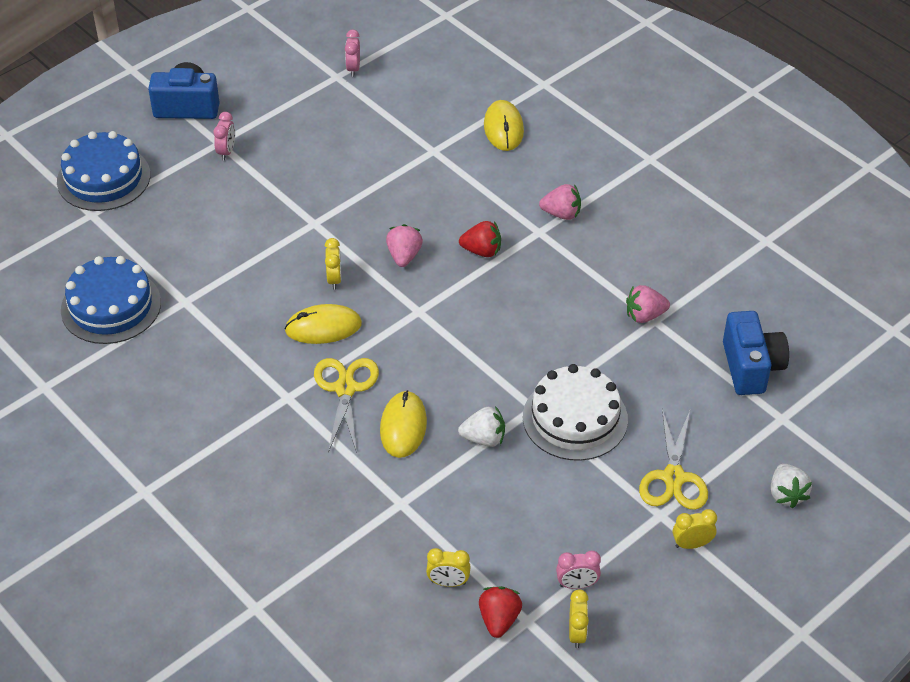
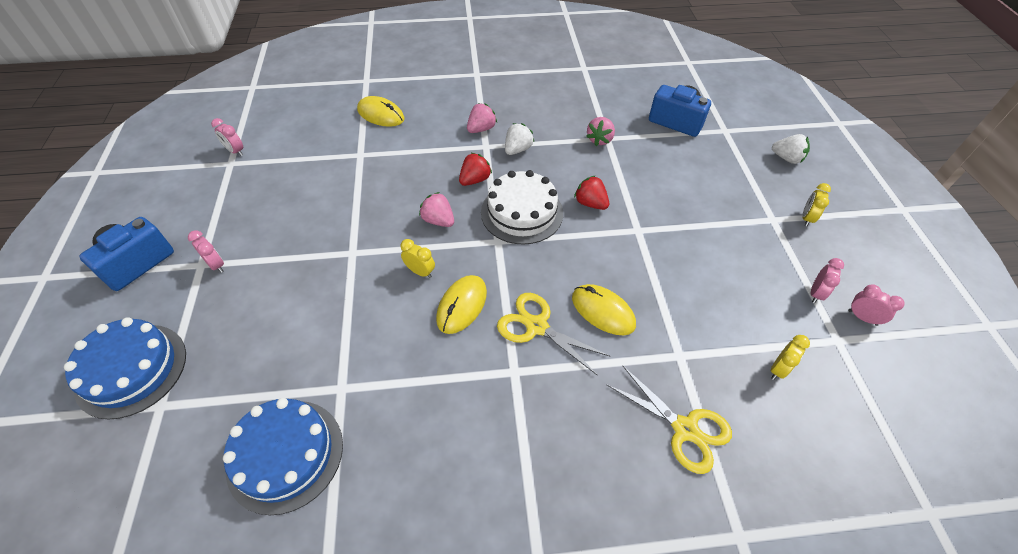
camera: 55 degrees left, 5 degrees up
white strawberry [458,406,505,447] -> white strawberry moved to [505,123,534,155]
red strawberry [479,586,522,638] -> red strawberry moved to [574,175,609,210]
white cake [523,364,628,461] -> white cake moved to [481,170,563,245]
yellow clock [569,589,589,648] -> pink clock [848,284,905,326]
yellow scissors [639,409,708,510] -> yellow scissors moved to [607,365,732,474]

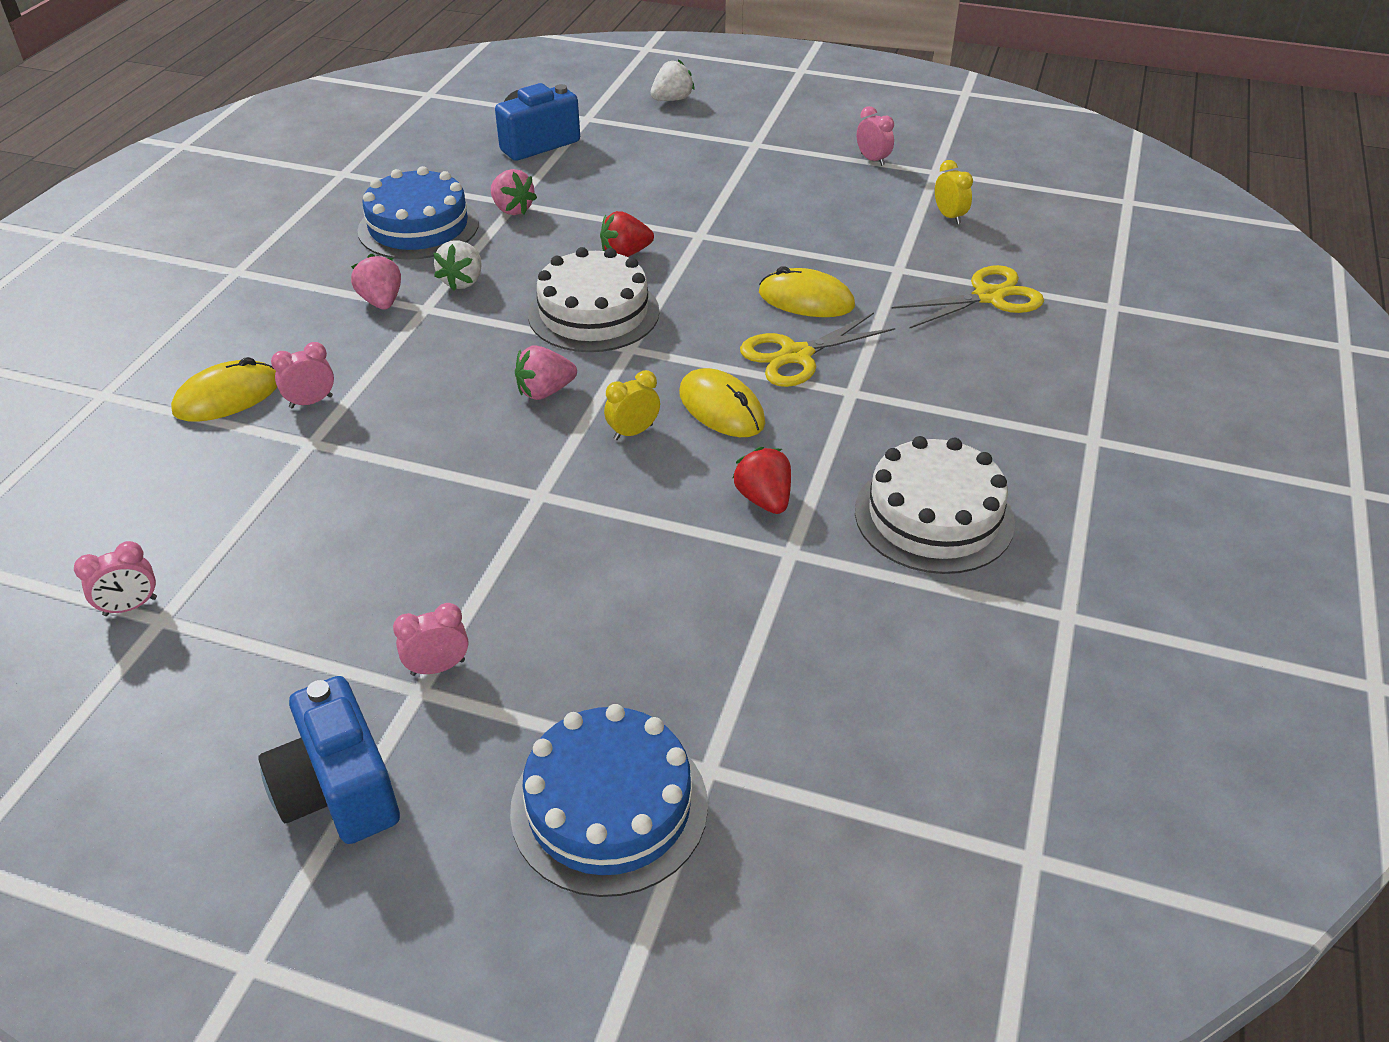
camera: 65 degrees left, 10 degrees down
blue cake [223,398,343,515] -> blue cake moved to [358,166,479,260]
red strawberry [459,153,492,186] -> red strawberry moved to [733,447,791,514]
white strawberry [505,123,534,155] -> white strawberry turned 135 degrees counterclockwise [434,241,482,291]
yellow mouse [572,284,636,335] -> yellow mouse turned 45 degrees clockwise [759,266,855,317]
yellow clock [803,183,831,226] -> none
pink clock [848,284,905,326] -> pink clock moved to [271,342,334,409]
none -> white cake [855,436,1015,574]

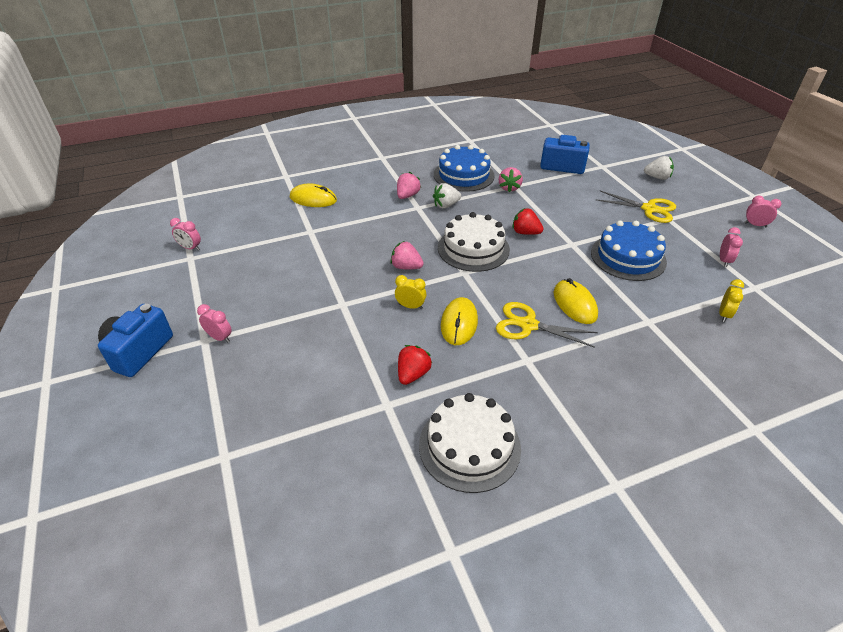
camera: 50 degrees right, 0 degrees up
pink clock [271,342,334,409] -> pink clock moved to [745,196,781,228]
blue cake [510,704,708,897] -> blue cake moved to [591,221,667,281]
yellow scissors [892,265,1044,329] -> yellow scissors moved to [597,191,676,223]

